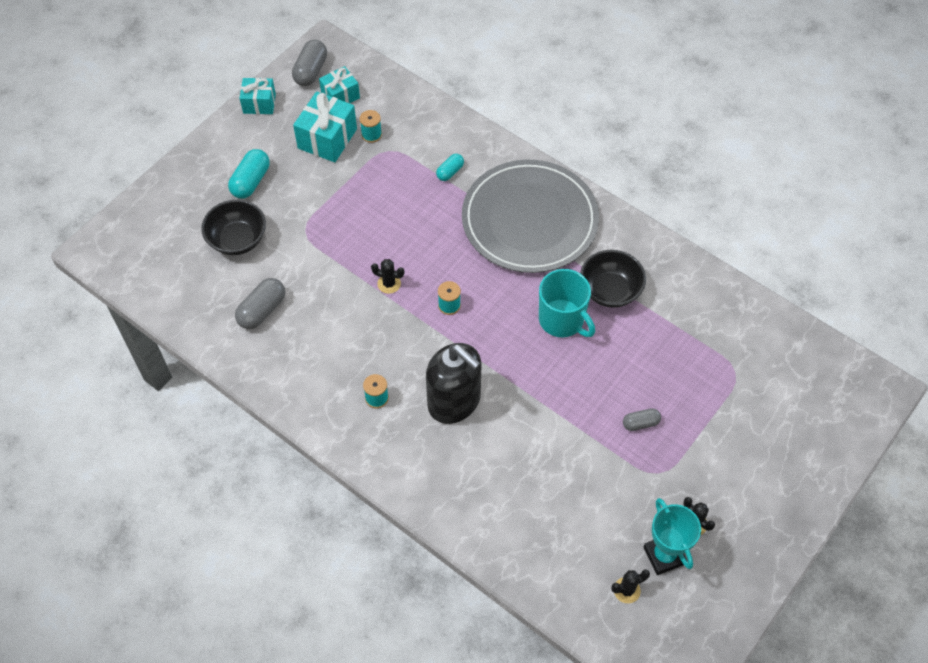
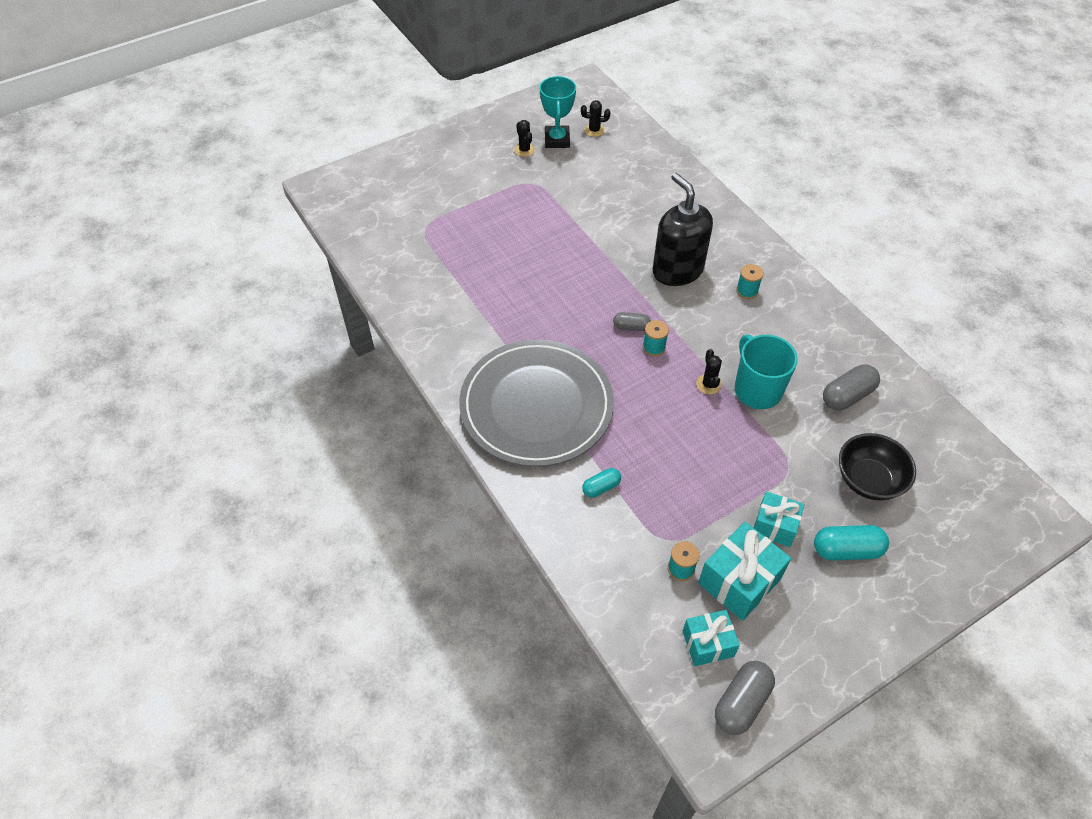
camera: 160 degrees left, 5 degrees down
turquoise capsule [228,149,270,199] -> turquoise capsule turned 45 degrees clockwise [814,525,889,560]
turquoise gift [240,78,276,114] -> turquoise gift moved to [754,491,804,547]
black cactus [371,259,404,294] -> black cactus turned 45 degrees clockwise [696,349,722,394]
turquoise mug [539,269,595,337] -> turquoise mug moved to [735,334,798,409]
black bowl [580,250,646,308] -> none
grey capsule [623,408,661,431] -> grey capsule moved to [613,312,651,331]

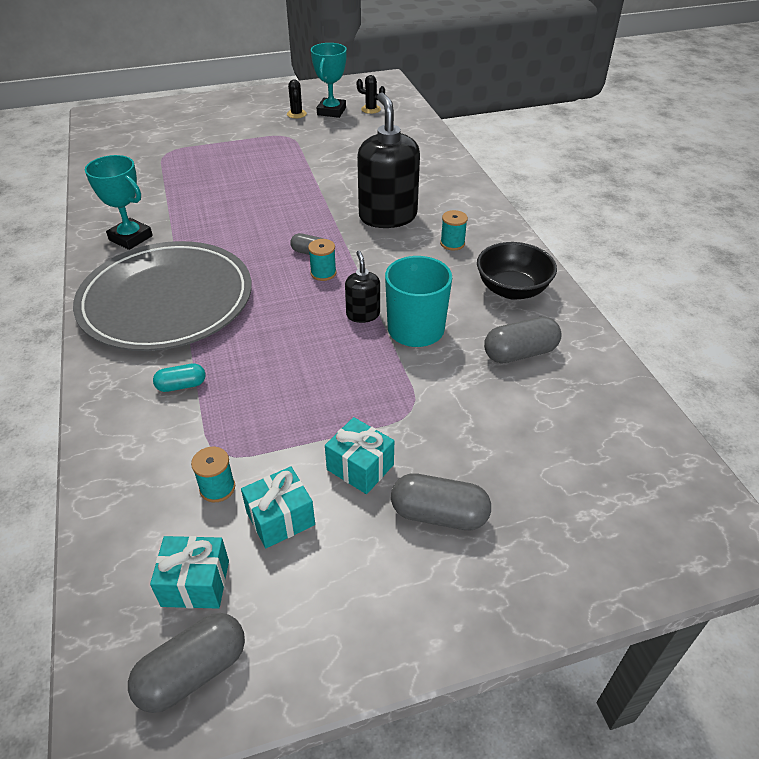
camera: 15 degrees right, 10 degrees down
black cactus [696,349,722,394] -> black soap dispenser [345,250,380,323]
turquoise gift [698,522,791,621] -> turquoise gift [241,466,315,548], size x0.64
turquoise capsule [814,525,889,560] -> grey capsule [391,473,491,530]
black bowl [839,433,916,500] -> black bowl moved to [477,242,557,300]
none -> turquoise trophy [85,155,153,250]

